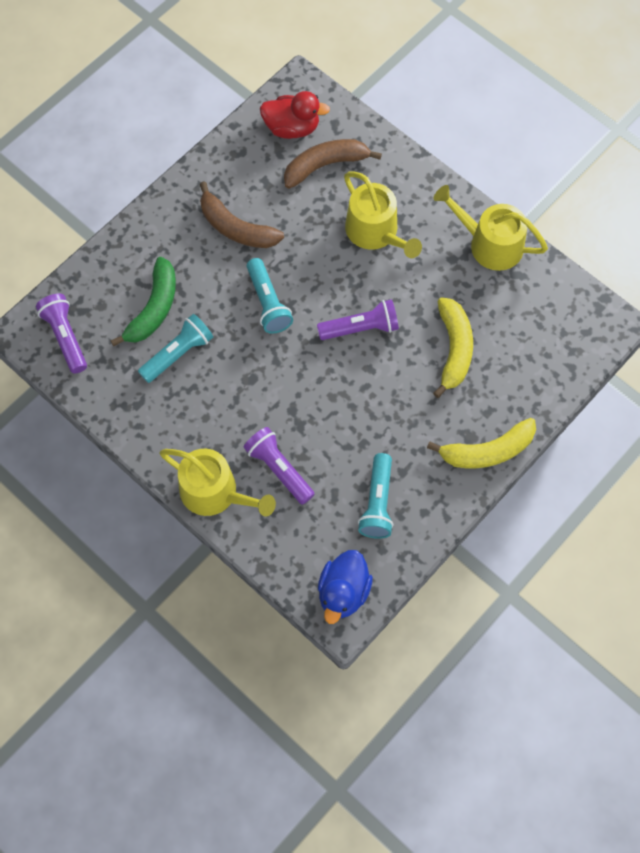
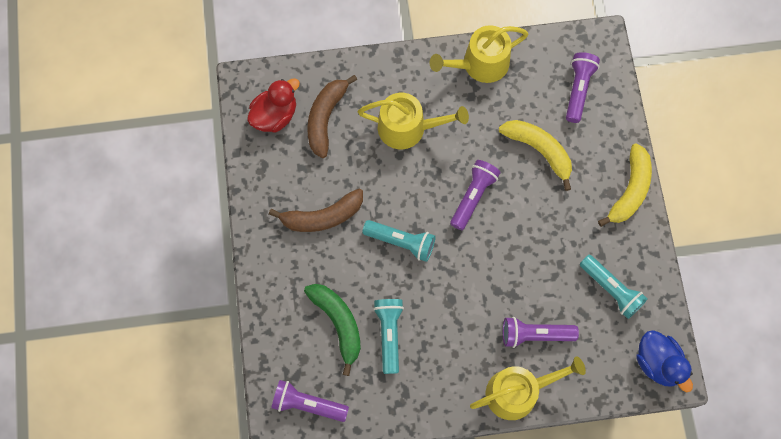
camera: 50 degrees left, 5 degrees up
none -> purple flashlight [566,52,600,123]

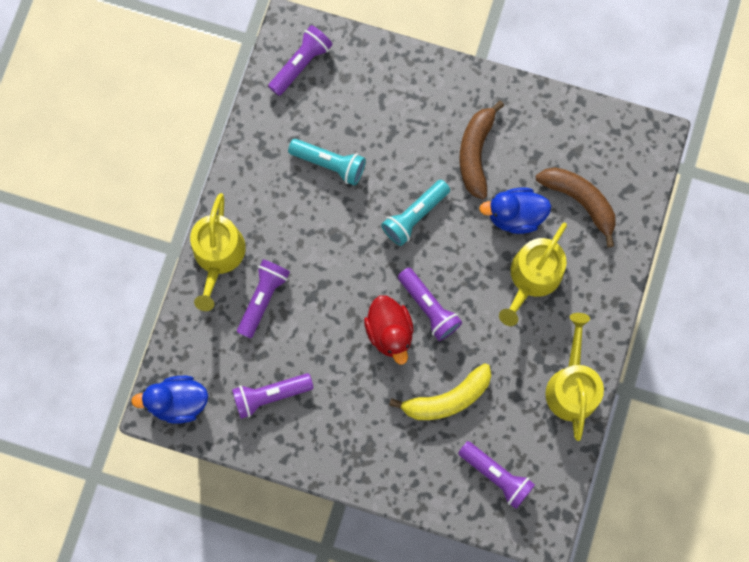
camera: 115 degrees right, 5 degrees up
red duck [247,78,300,133] -> red duck moved to [364,296,414,364]
green banana [304,284,361,376] -> none
turquoise flashlight [580,255,647,319] -> purple flashlight [232,373,314,419]
yellow banana [598,143,652,227] -> none
none -> blue duck [479,188,551,234]

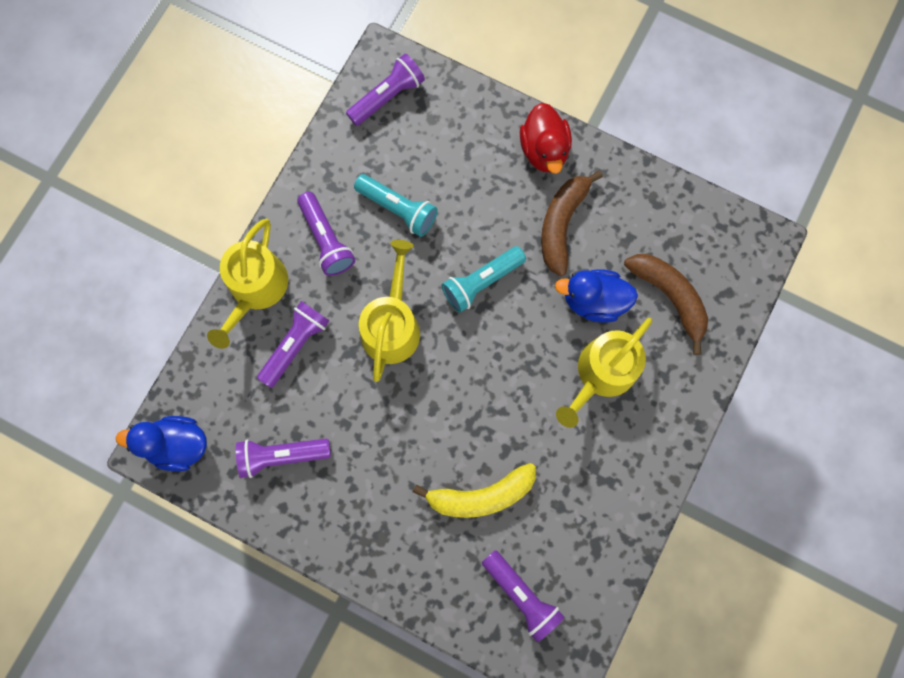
camera: 10 degrees right, 0 degrees up
red duck [364,296,414,364] -> red duck moved to [520,103,572,174]
purple flashlight [398,268,462,341] -> purple flashlight moved to [297,192,355,276]
yellow watering can [545,313,604,441] -> yellow watering can moved to [359,240,420,382]

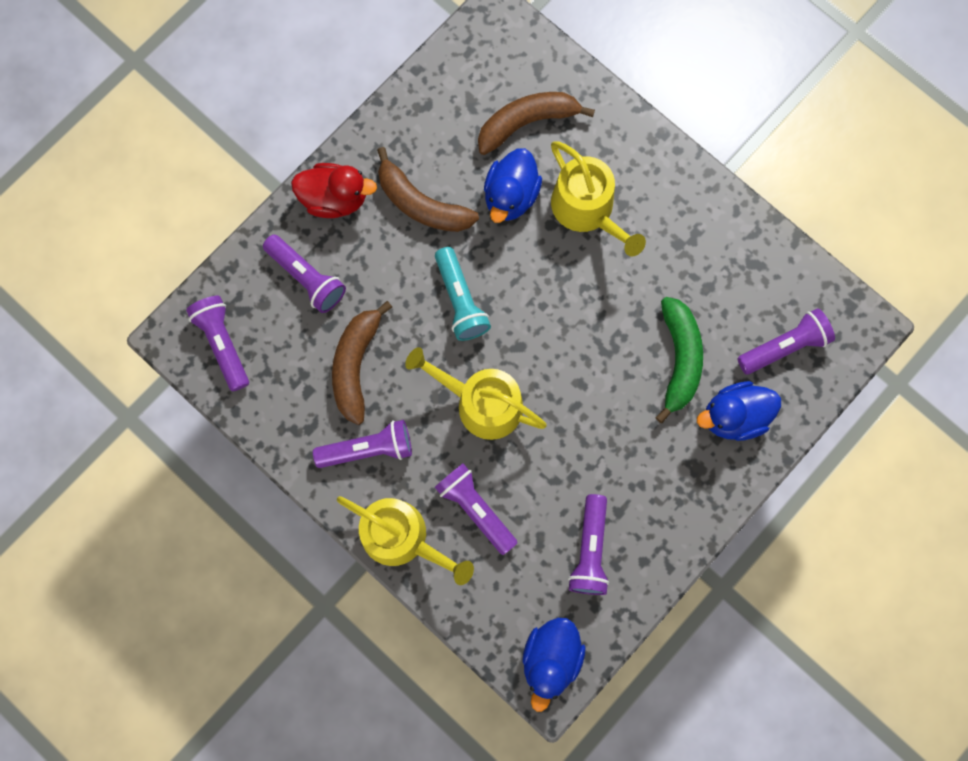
camera: 75 degrees left, 0 degrees up
turquoise flashlight [354,174,438,237] -> brown banana [332,301,392,425]
yellow banana [413,463,536,518] -> green banana [656,297,703,423]
none -> purple flashlight [263,235,346,313]
none -> blue duck [697,381,781,441]

